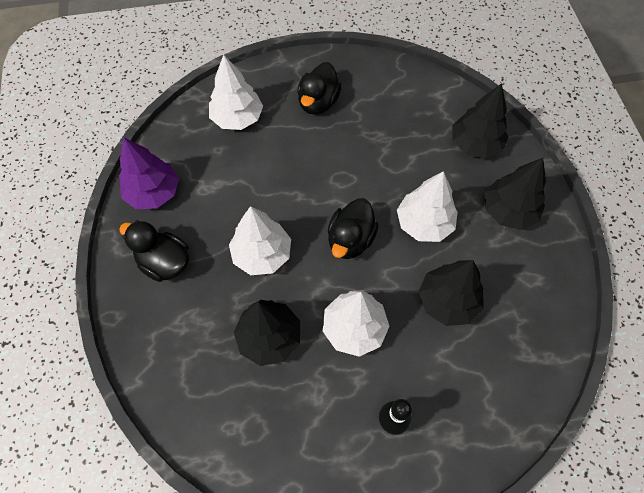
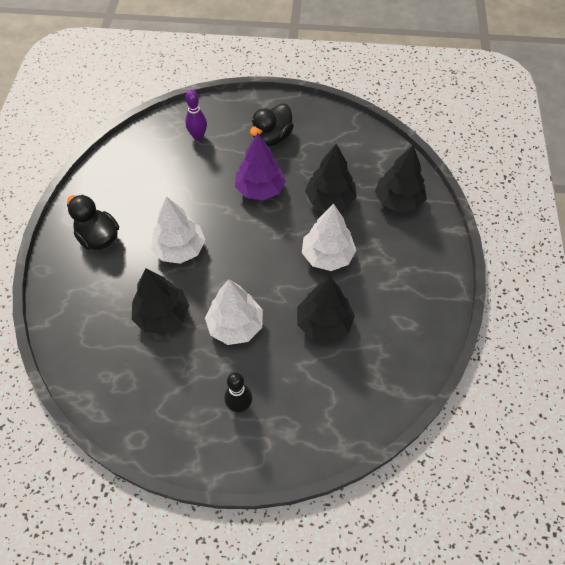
camera: 15 degrees right, 5 degrees down
purple tree [119,137,179,209] -> purple tree moved to [235,133,286,200]
white tree [209,55,263,130] -> purple bowling pin [185,90,207,141]
black duck [328,198,379,259] -> none
black tree [485,158,546,230] -> black tree moved to [305,144,357,211]

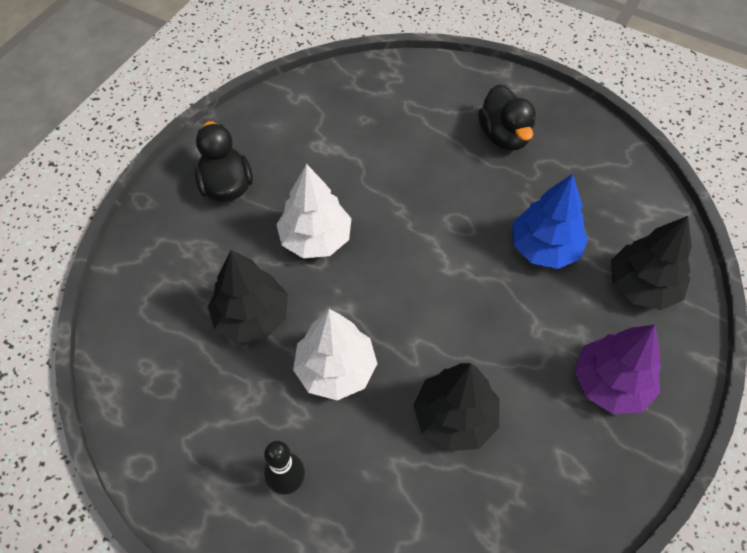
camera: 25 degrees right, 0 degrees up
purple bowling pin [185,90,207,141] -> none
purple tree [235,133,286,200] -> purple tree moved to [574,325,661,414]
black duck [250,104,294,147] -> black duck turned 75 degrees counterclockwise [478,84,536,150]
white tree [302,204,356,271] -> none
black tree [305,144,357,211] -> blue tree [513,174,588,269]

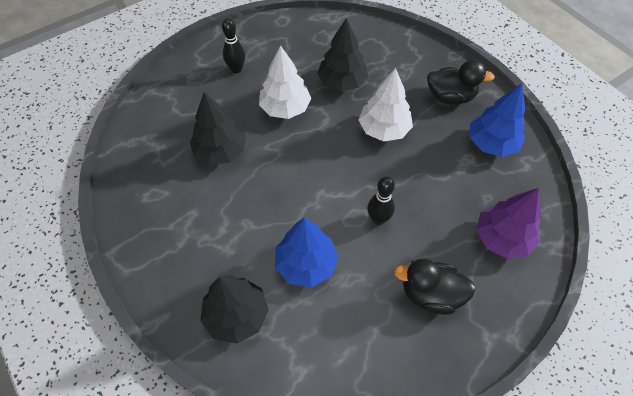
camera: 115 degrees right, 0 degrees up
purple tree [574,325,661,414] -> purple tree moved to [476,188,541,259]
none -> black bowling pin [367,176,395,225]
none -> blue tree [470,84,526,157]

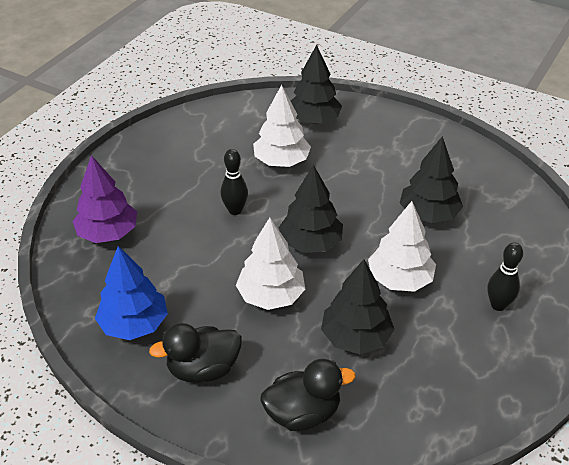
camera: 155 degrees right, 15 degrees down
blue tree [275,217,339,287] -> white tree [253,85,311,167]
black duck [394,259,476,315] -> black duck moved to [260,359,355,431]
none -> black tree [278,164,343,253]

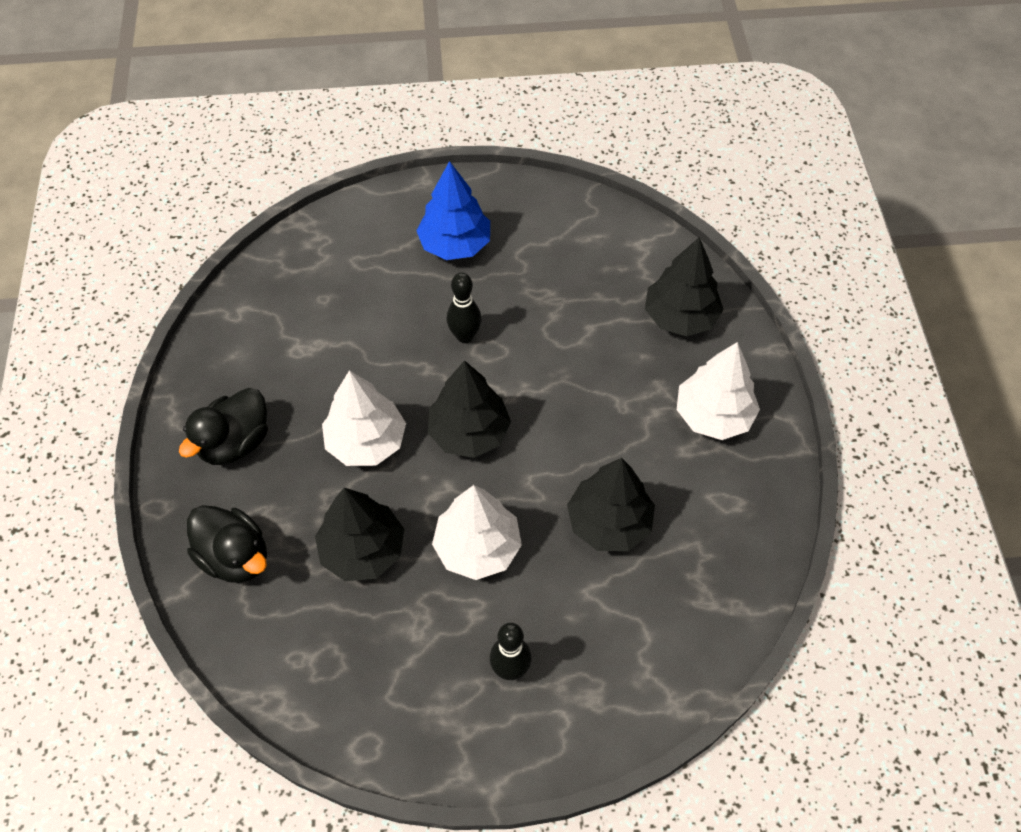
camera: 55 degrees right, 15 degrees up
purple tree [72,155,137,243] -> none
blue tree [95,246,168,340] -> blue tree moved to [416,161,490,260]
black duck [149,323,242,383] -> black duck turned 90 degrees counterclockwise [179,388,268,465]
white tree [253,85,311,167] -> white tree moved to [677,342,760,440]

